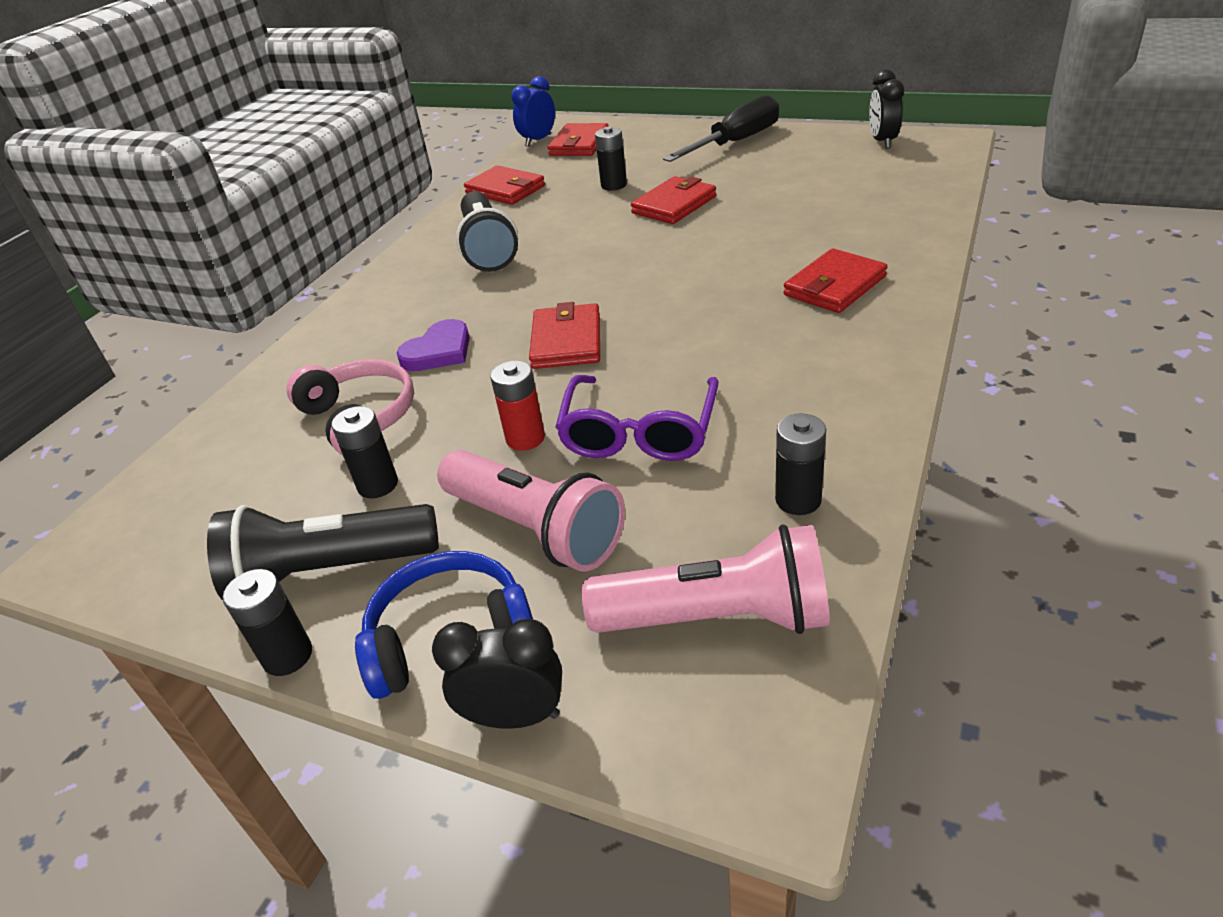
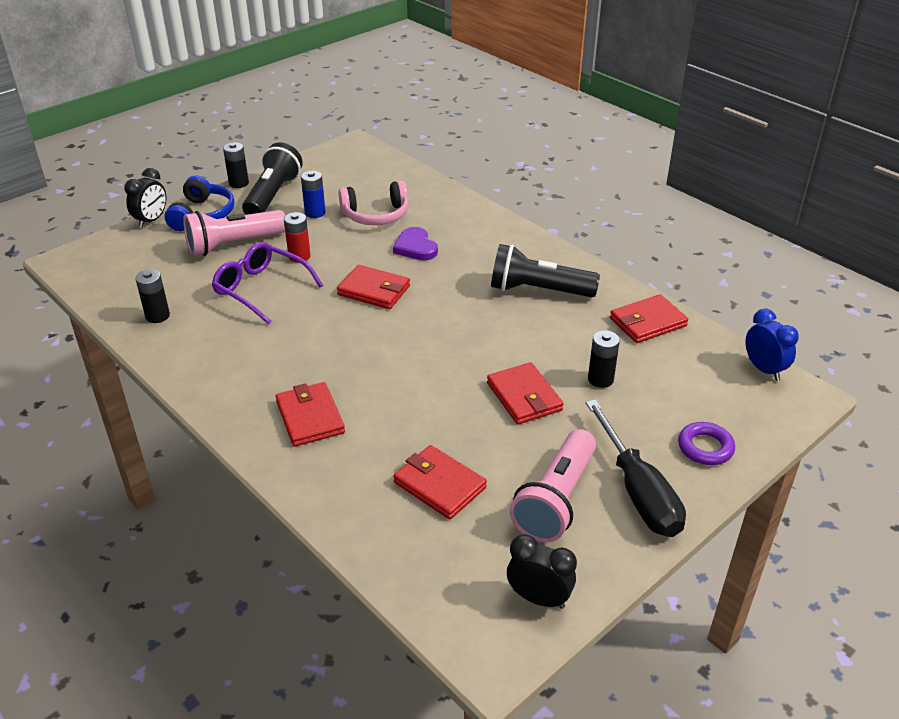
camera: 110 degrees right, 0 degrees up
black battery [332,406,398,498] -> blue battery [301,171,326,218]
red wallet [548,123,608,156] -> red wallet moved to [394,445,487,519]
pink flashlight [582,525,830,634] -> pink flashlight moved to [510,429,596,542]
none -> purple ring [678,422,735,465]

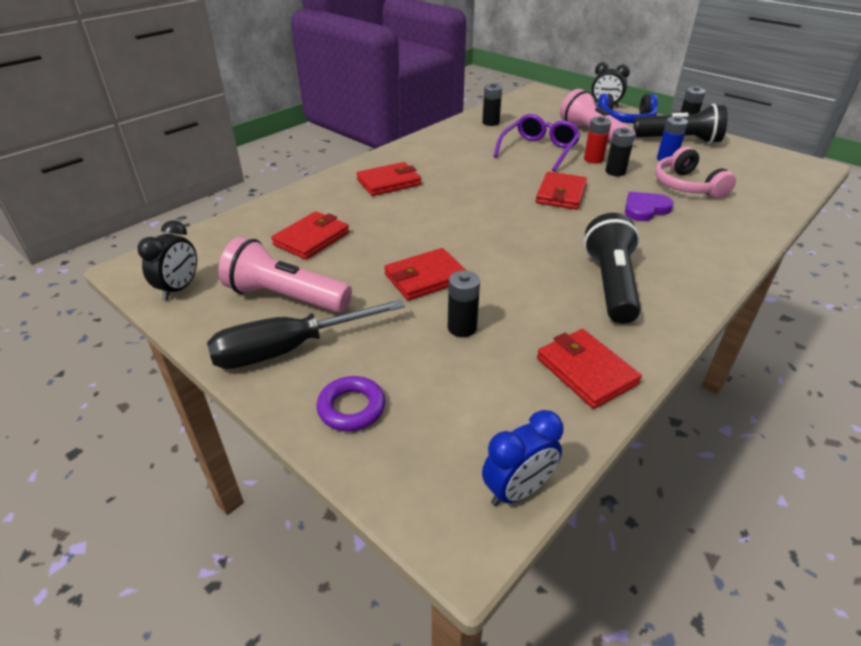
camera: 85 degrees right, 0 degrees up
none -> black battery [605,128,635,176]

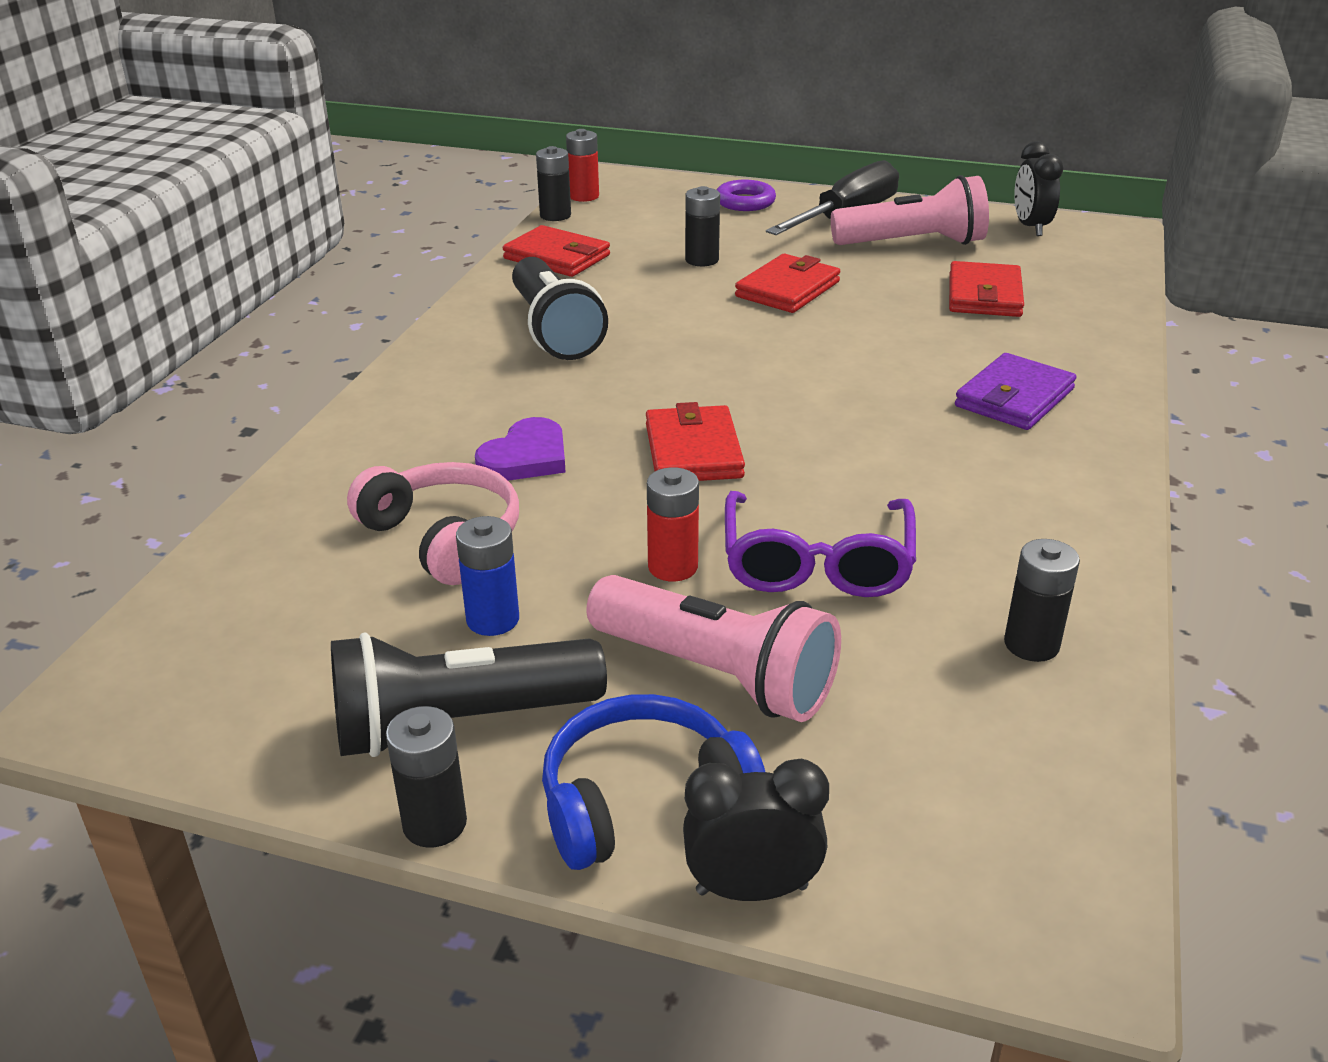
camera: 155 degrees right, 5 degrees down
red wallet [356,162,421,196] -> purple wallet [955,353,1076,430]
blue clock [482,410,564,506] -> red battery [566,129,599,202]
black battery [605,128,635,176] -> black battery moved to [536,146,571,221]

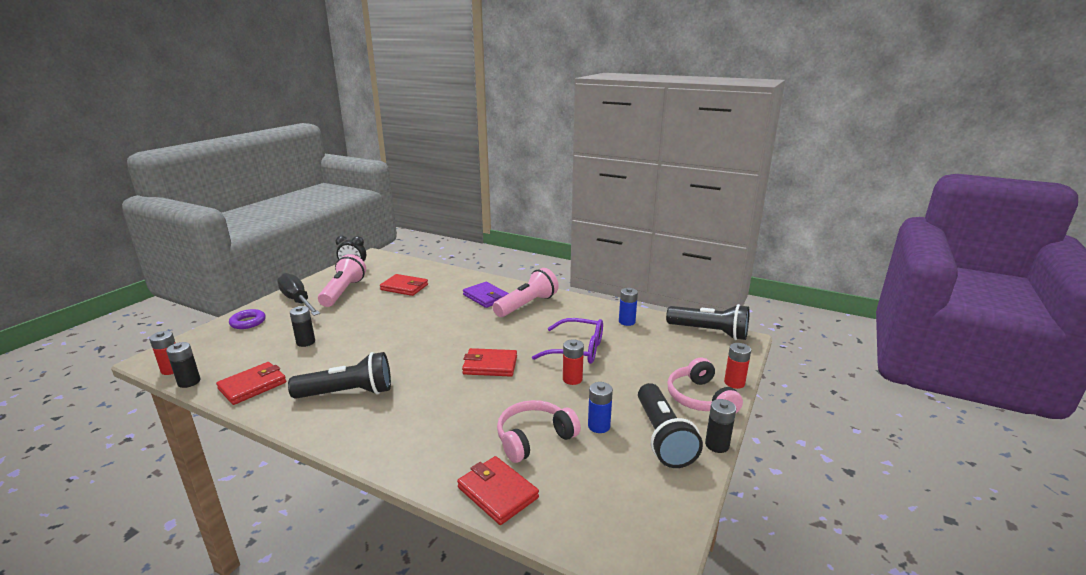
camera: 80 degrees left, 10 degrees down
purple heart [475,417,565,481] -> none
blue headphones [542,694,765,870] -> pink headphones [668,358,743,413]
pink flashlight [586,575,841,722] -> pink flashlight moved to [493,268,559,317]
black clock [683,759,829,901] -> red battery [724,343,751,389]
red wallet [735,254,840,313] -> red wallet moved to [457,456,539,525]
black battery [1004,539,1080,662] -> blue battery [619,288,638,326]
none -> black flashlight [666,304,750,340]

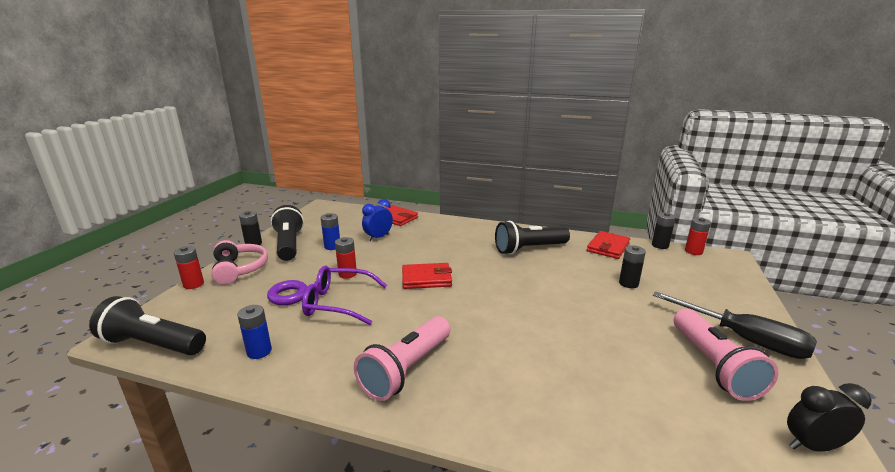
camera: 170 degrees right, 0 degrees up
purple ring [229,309,266,329] -> purple ring moved to [267,280,307,306]
red wallet [380,274,428,296] -> none
purple wallet [463,282,509,308] -> none
pink headphones [497,400,581,463] -> blue clock [362,199,393,241]

